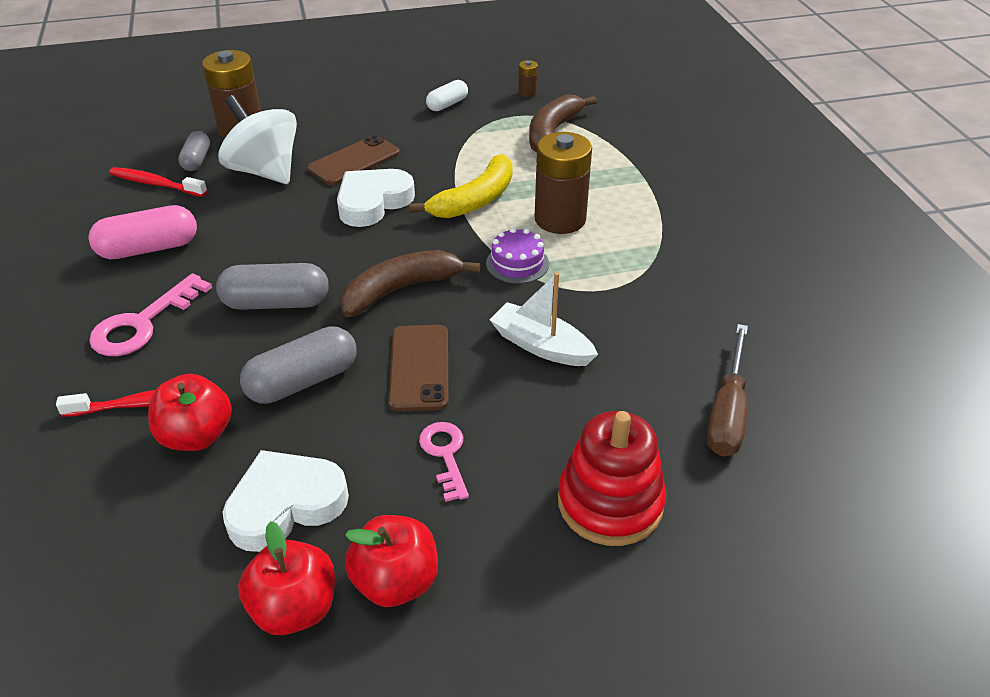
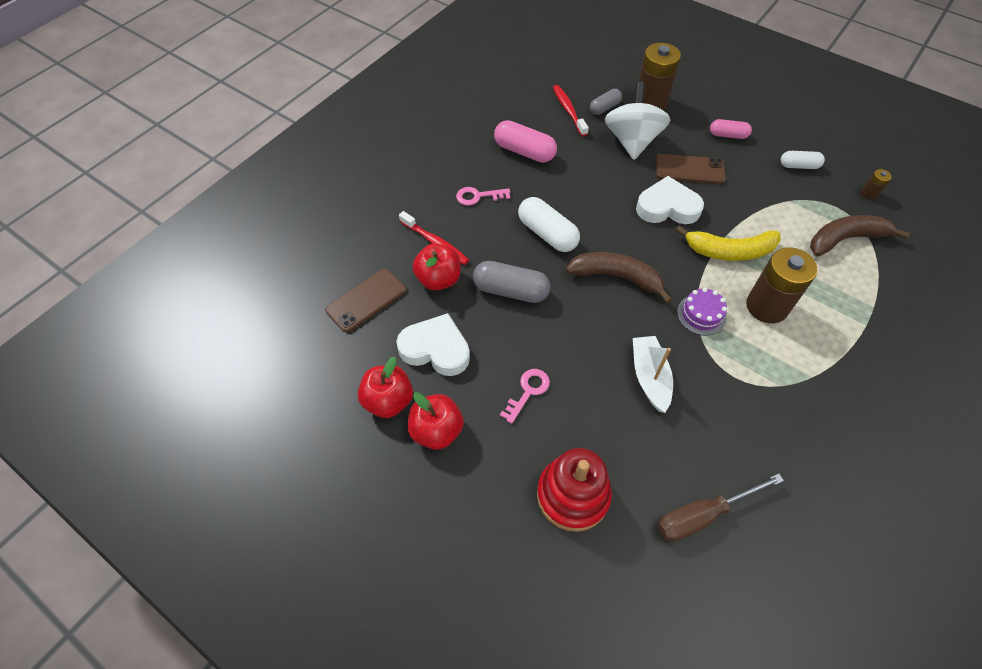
camera: 50 degrees right, 15 degrees up
pink key [89,273,212,356] -> pink key [456,187,510,206], size x0.64
grey capsule [216,263,329,310] -> white capsule [518,197,580,252]
brown phone [389,325,448,411] -> brown phone moved to [325,269,406,333]
none -> pink capsule [710,119,752,139]

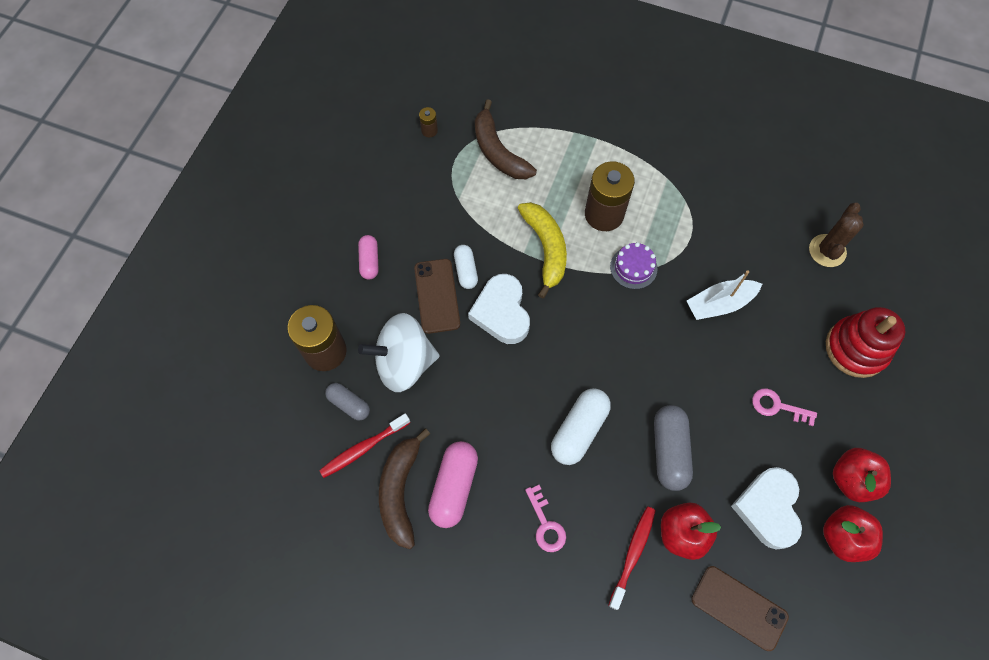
camera: 105 degrees left, 10 degrees up
brown banana [566,252,672,303] -> brown banana moved to [379,428,430,549]
brown screwdriver [658,473,784,542] -> brown cactus [809,203,864,267]
white capsule [781,151,825,169] -> white capsule moved to [454,245,478,289]

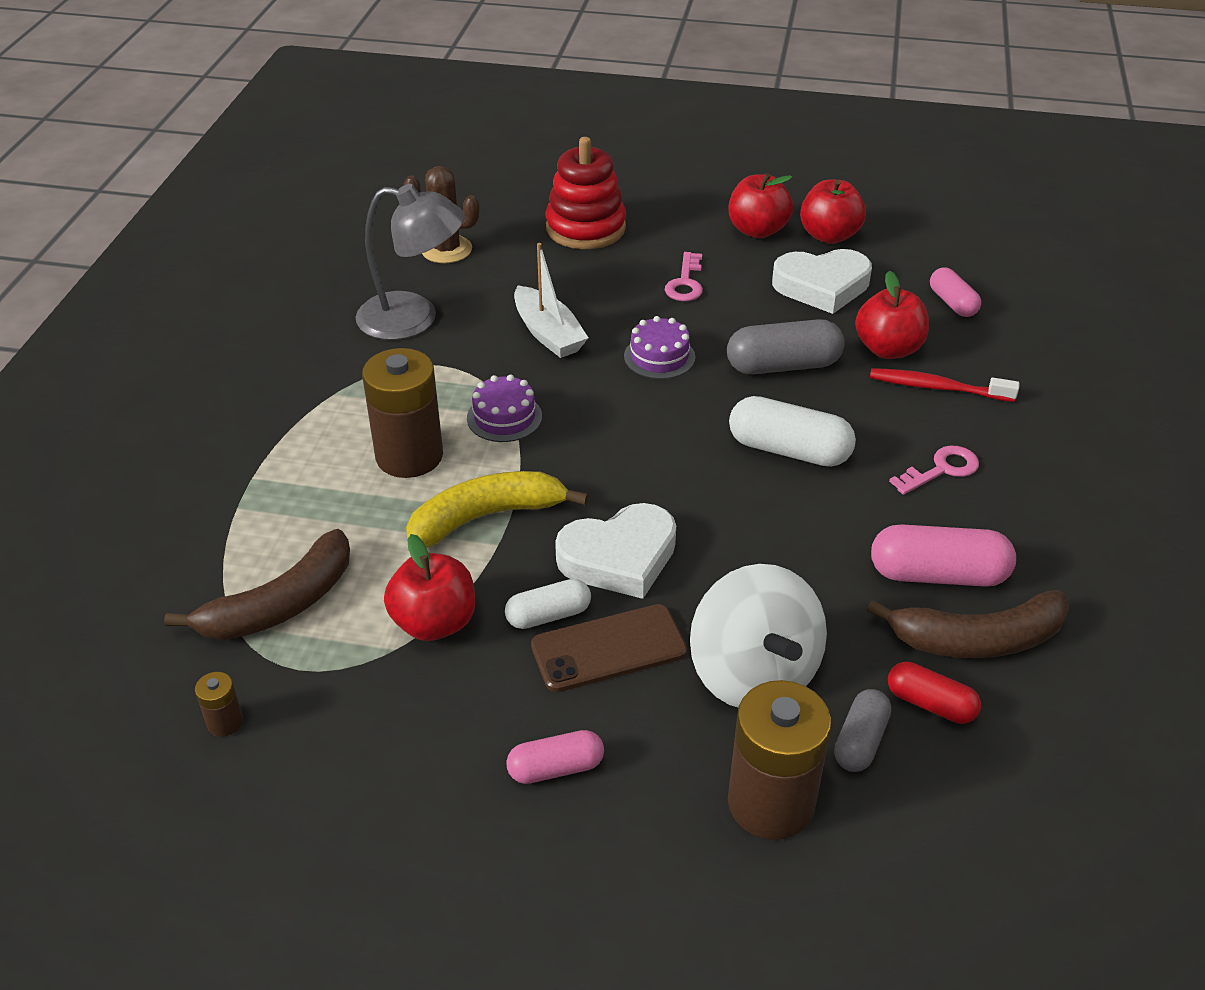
camera: 100 degrees left, 25 degrees down
red toothbrush [319,413,410,478] -> red capsule [888,662,981,724]
brown phone [691,566,789,651] -> pink capsule [930,267,981,317]
none -> grey lamp [355,184,465,340]
none -> red apple [384,534,475,641]
none -> purple cake [624,316,695,379]

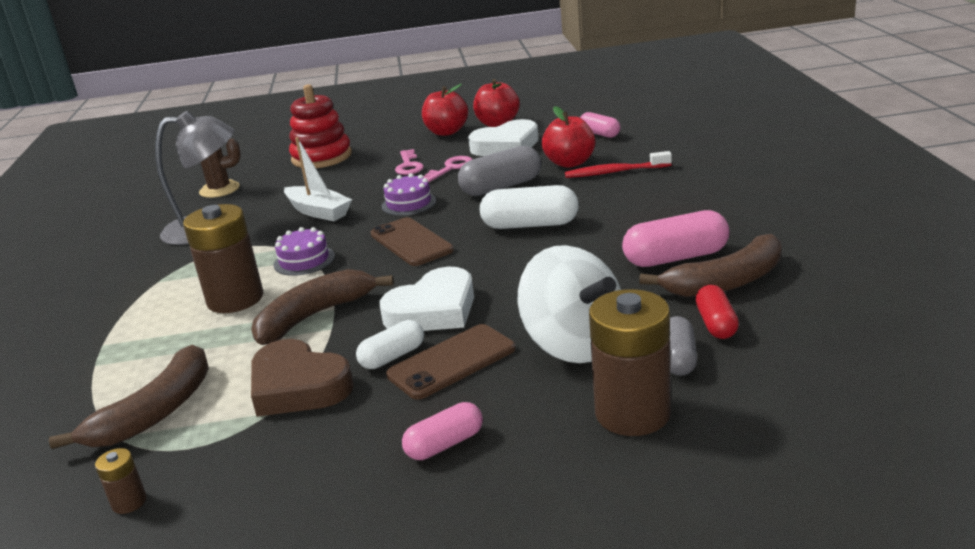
camera: 15 degrees left, 15 degrees down
red apple [384,534,475,641] -> brown heart [251,339,354,417]
yellow banana [406,471,589,548] -> brown banana [251,269,394,345]
red capsule [888,662,981,724] -> red capsule turned 75 degrees clockwise [695,285,739,339]
pink key [889,445,979,495] -> pink key moved to [424,156,473,182]
none -> brown phone [370,217,454,266]

